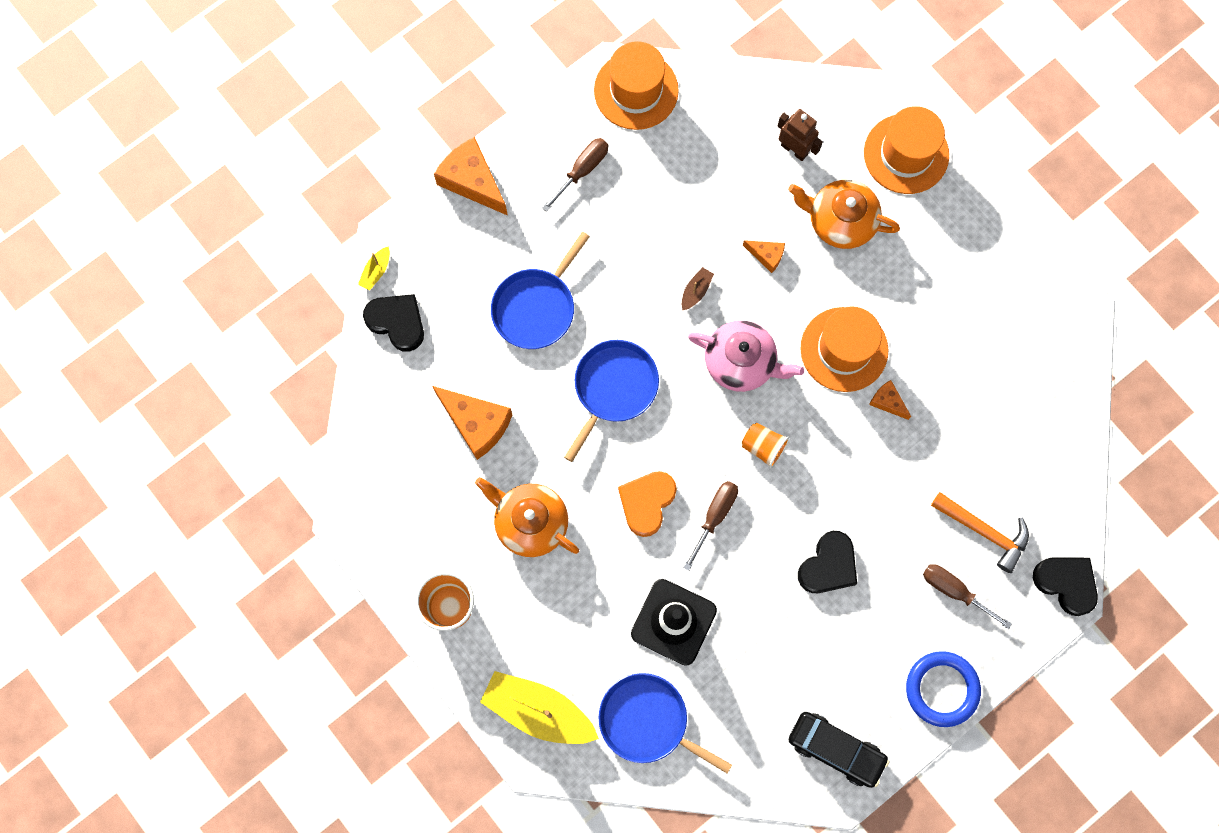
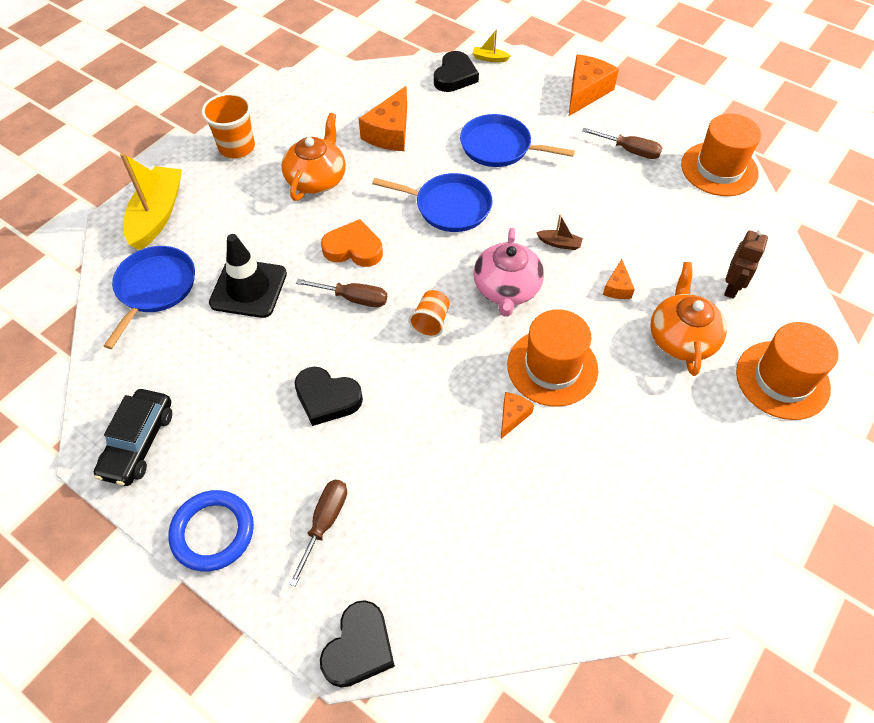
camera: 75 degrees right, 20 degrees down
orange hammer [931,492,1029,573] -> none

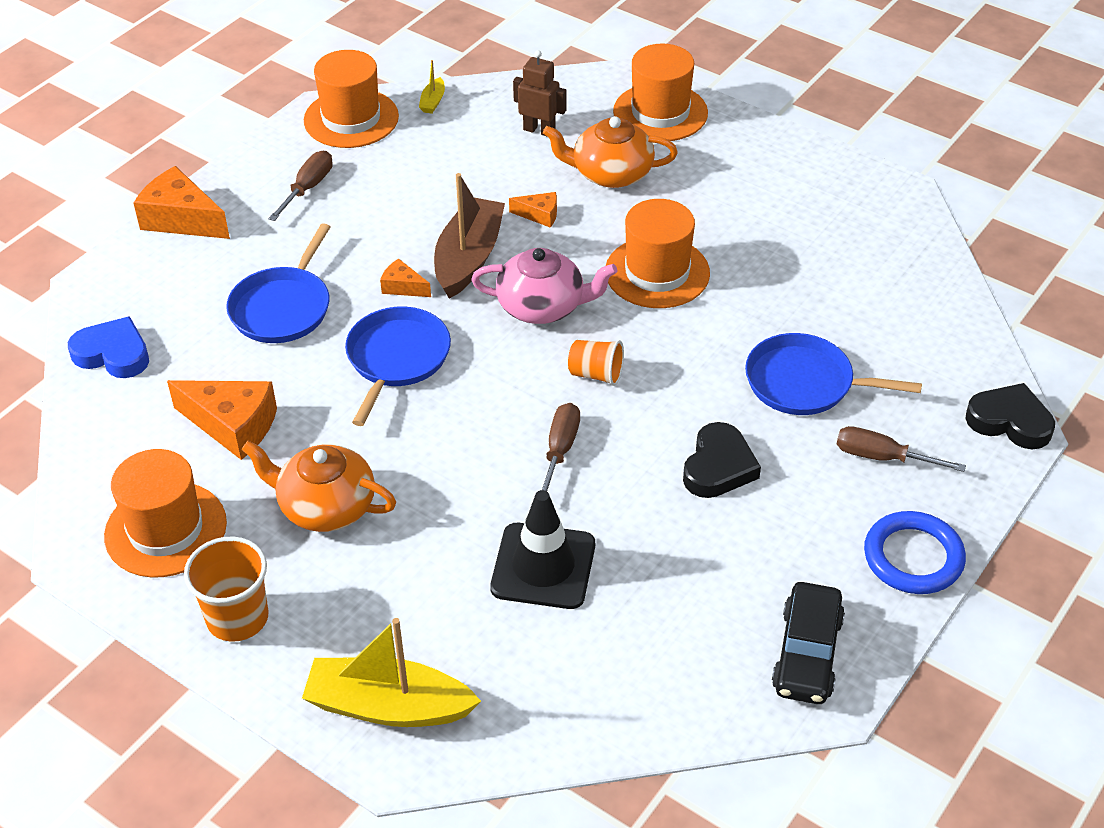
camera: 90 degrees left, 10 degrees down
black car [94,389,172,486] -> black car turned 90 degrees clockwise [772,582,845,704]
blue pan [104,246,195,349] -> blue pan moved to [745,333,922,415]
orange heart [321,219,383,267] -> none
black heart [434,51,479,92] -> blue heart [68,316,149,378]
yellow boat [472,30,511,62] -> yellow boat moved to [419,60,445,114]
orange cheese [501,392,534,439] -> orange cheese moved to [380,258,431,297]
brown boat [536,215,583,250] -> brown boat [434,173,505,299], size x2.34
none -> orange hat [104,449,227,577]

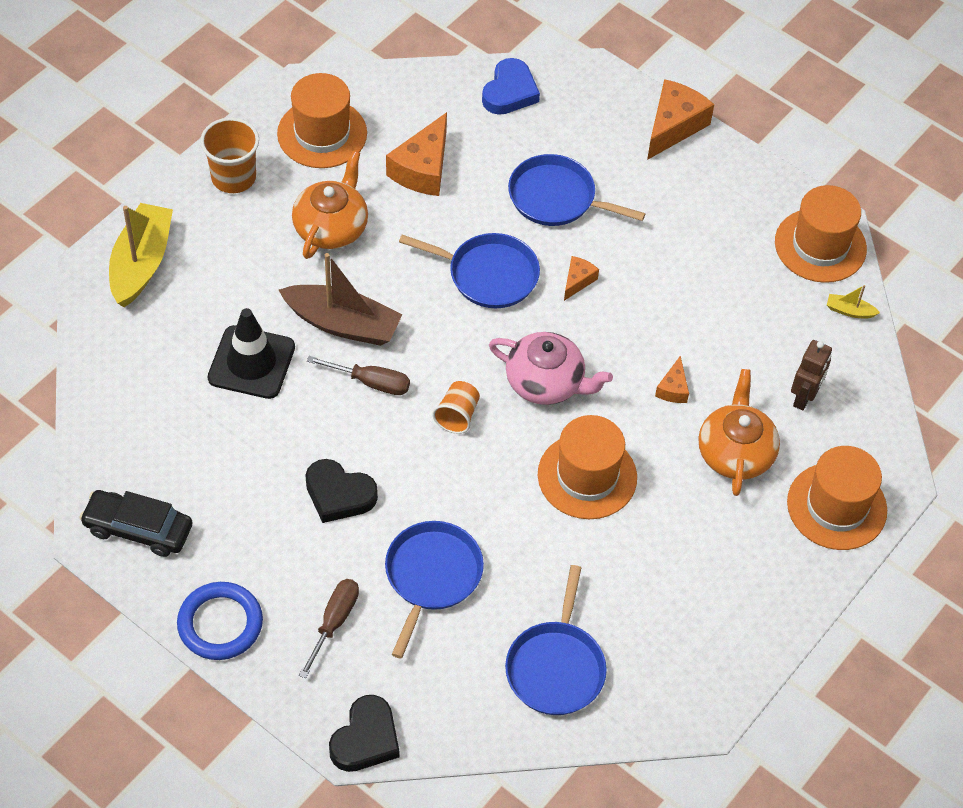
camera: 90 degrees right, 10 degrees up
brown screwdriver [268,151,333,221] -> none
brown boat [434,173,505,299] -> brown boat moved to [279,253,403,346]
pink teapot [471,248,617,324] -> pink teapot turned 75 degrees counterclockwise [489,332,613,405]
none -> blue pan [505,565,607,715]

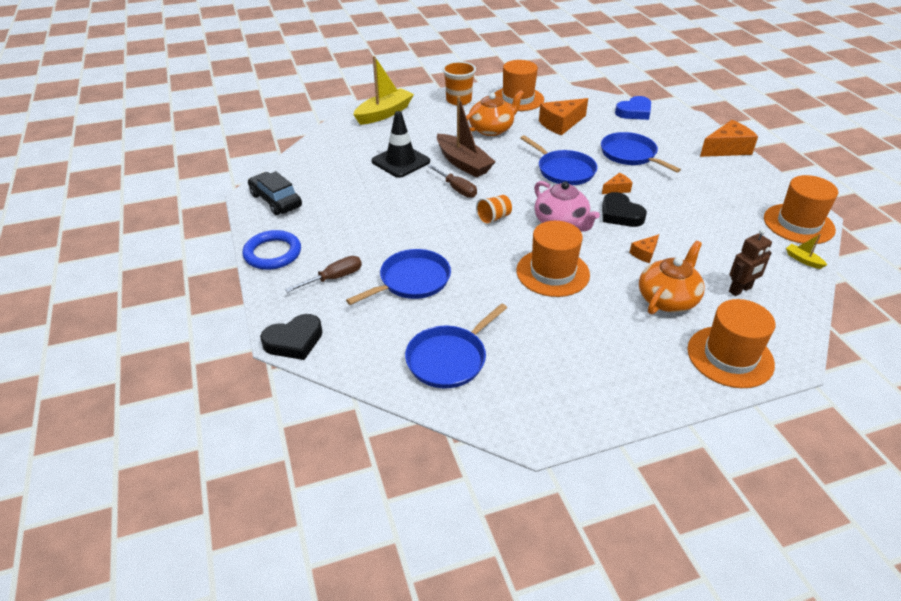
camera: 35 degrees right, 15 degrees down
black heart [305,459,378,523] -> black heart moved to [602,192,647,227]

